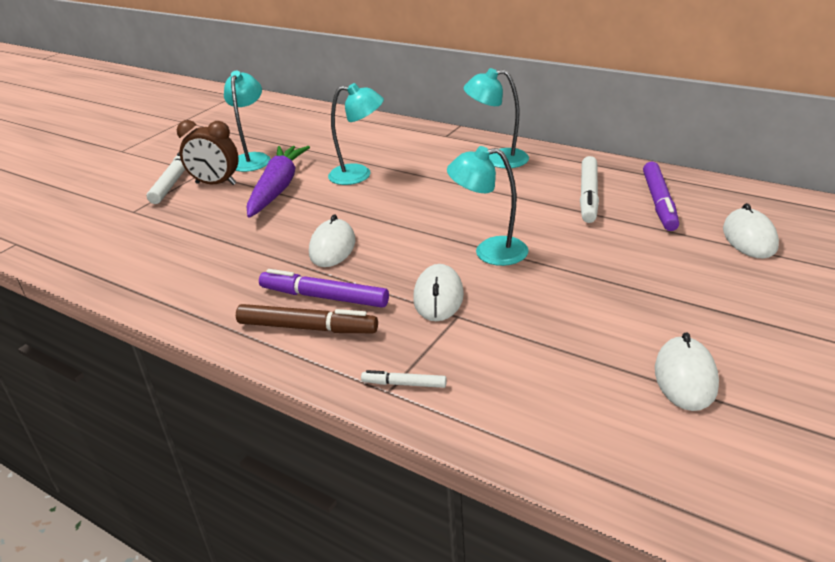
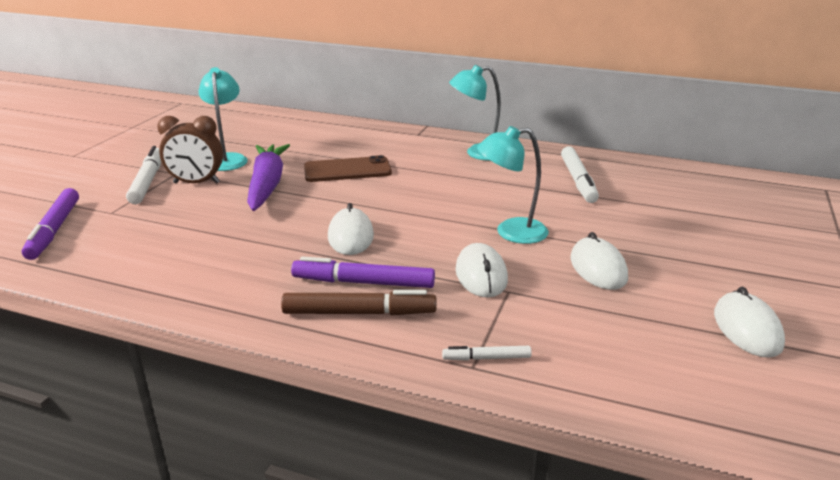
camera: 15 degrees left, 5 degrees down
turquoise lamp [328,83,384,185] -> brown phone [304,155,392,182]
purple marker [643,162,679,231] -> purple marker moved to [21,188,79,260]
white mouse [723,203,779,258] -> white mouse moved to [570,232,628,290]

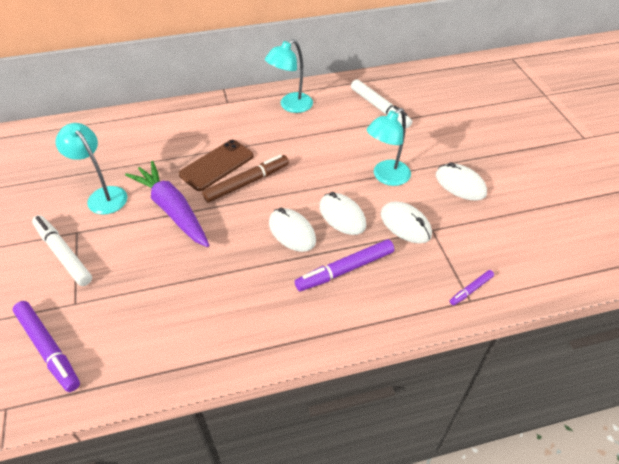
camera: 35 degrees left, 20 degrees up
brown clock [157,116,223,184] -> none
brown marker [281,290,437,315] -> brown marker moved to [202,154,289,203]
white marker [442,346,532,361] -> purple marker [450,270,494,305]
white mouse [714,287,785,358] -> white mouse moved to [319,192,366,235]

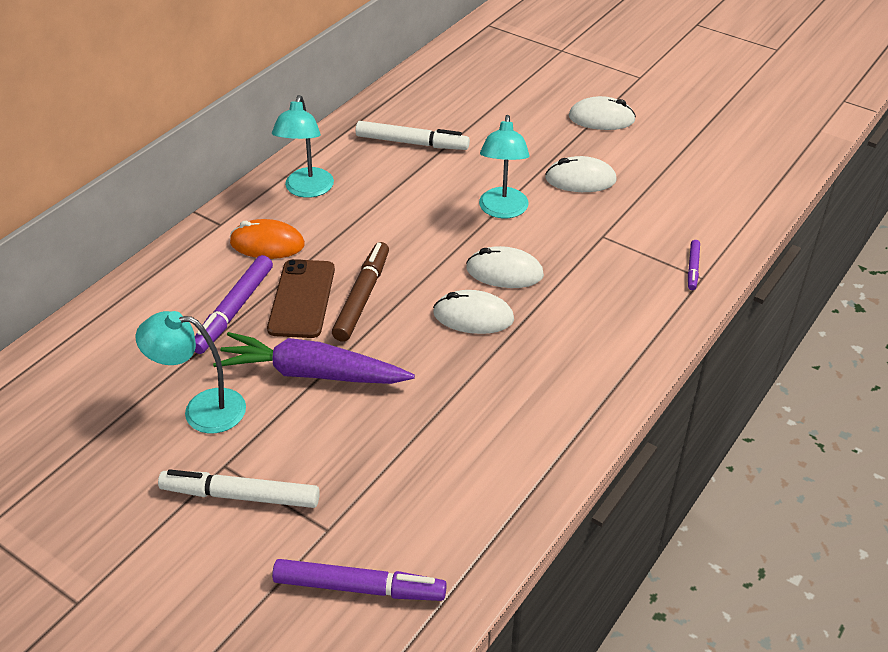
camera: 40 degrees left, 5 degrees down
purple marker [295,239,394,291] -> purple marker moved to [195,255,273,354]
white mouse [381,201,432,243] -> white mouse moved to [569,96,636,130]
none -> orange mouse [230,219,305,259]

